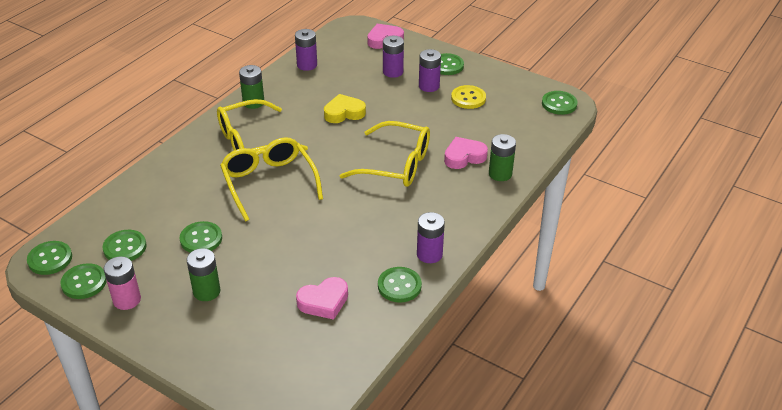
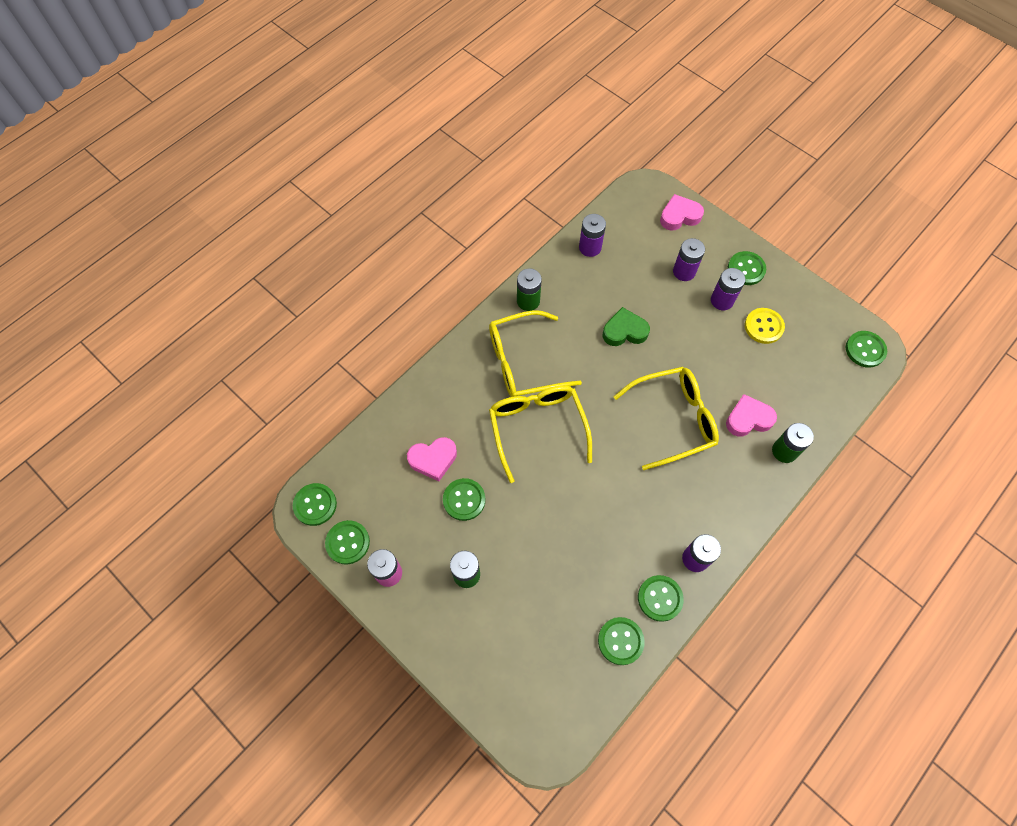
camera: 10 degrees right, 25 degrees up
green button [102,230,147,261] -> green button moved to [598,617,645,665]
pink heart [296,277,348,320] -> pink heart moved to [407,437,457,481]
yellow heart [324,94,366,123] -> green heart [603,307,650,346]
yellow glasses [340,121,430,187] -> yellow glasses turned 45 degrees counterclockwise [614,367,719,470]

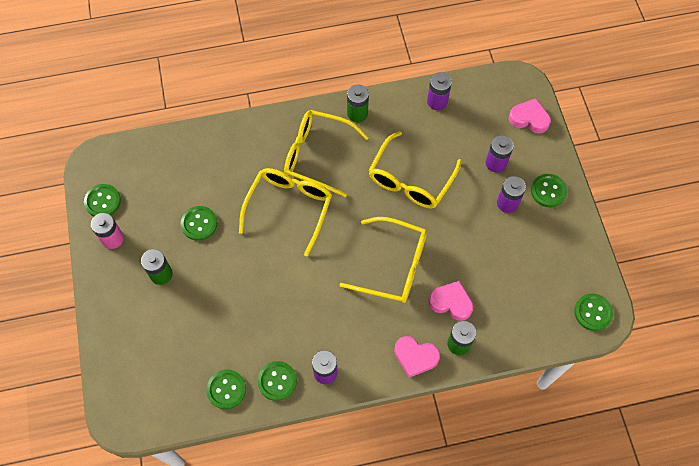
camera: 35 degrees right, 0 degrees up
green button [293,483,337,526] -> none
pink heart [407,437,457,481] -> pink heart moved to [394,336,440,378]
green heart [603,307,650,346] -> yellow glasses [369,131,462,208]
yellow button [745,308,785,344] -> none

